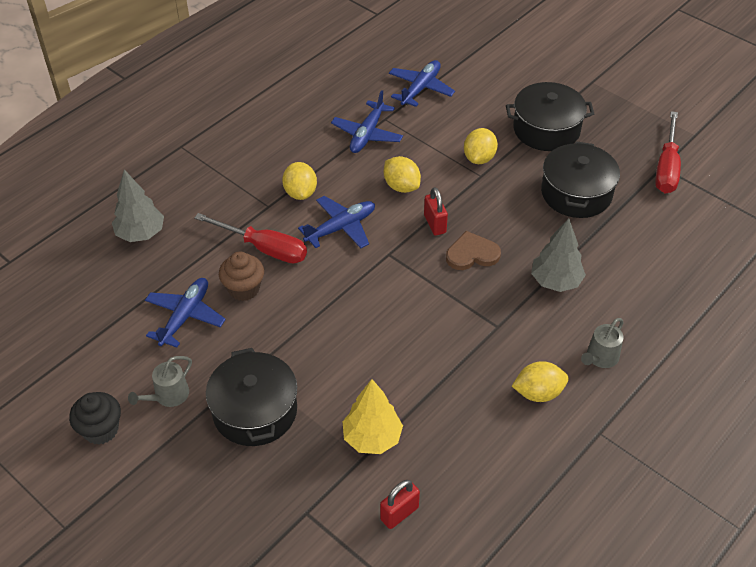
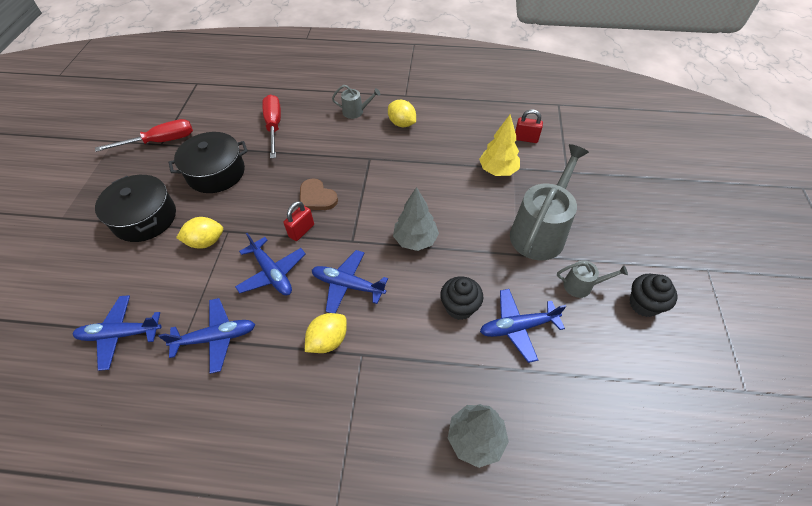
camera: 125 degrees left, 5 degrees up
red screwdriver [194,213,307,264] -> red screwdriver moved to [262,94,281,159]
black pot [206,348,297,446] -> grey watering can [510,144,589,260]
brown cupcake [219,252,264,301] -> black cupcake [440,276,483,320]
yellow lemon [384,156,421,193] -> blue plane [235,233,306,295]
grey tree [531,218,586,292] -> grey tree moved to [393,187,439,251]

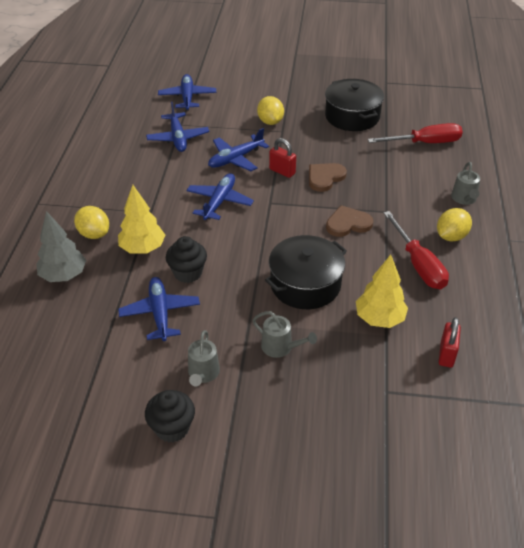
camera: 90 degrees right, 10 degrees down
red screwdriver [95,119,193,152] -> red screwdriver moved to [384,211,449,289]
black pot [95,175,176,242] -> black pot moved to [265,235,347,309]
yellow lemon [305,313,347,353] -> yellow lemon moved to [74,206,109,239]
grey tree [393,187,439,251] -> none
grey watering can [510,144,589,260] -> grey watering can [252,311,317,358], size x0.47
none -> yellow tree [118,185,165,253]
none -> brown heart [326,205,373,237]

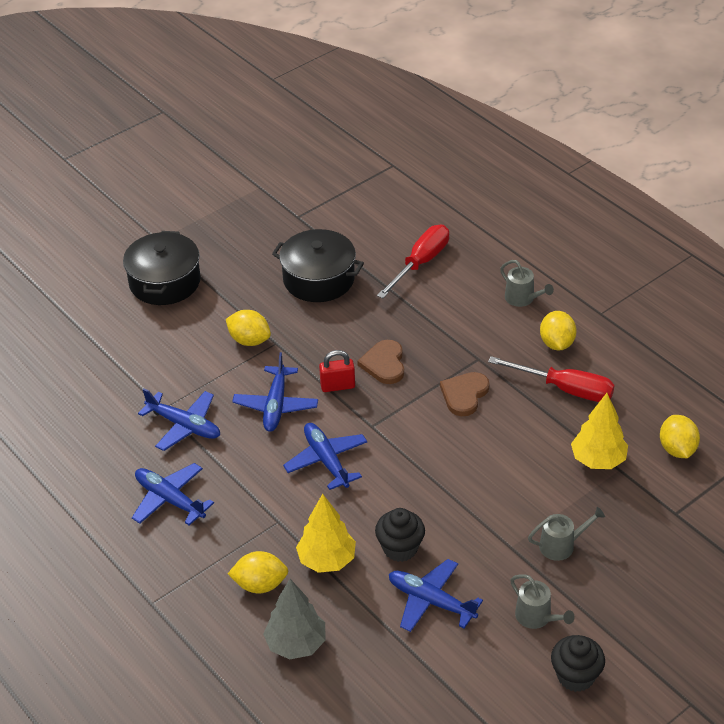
camera: 45 degrees left, 0 degrees up
blue plane [158,74,216,111] -> blue plane moved to [132,463,214,525]
black pot [265,235,347,309] -> black pot moved to [123,231,201,305]
red padlock [439,317,461,368] -> yellow lemon [660,415,700,458]

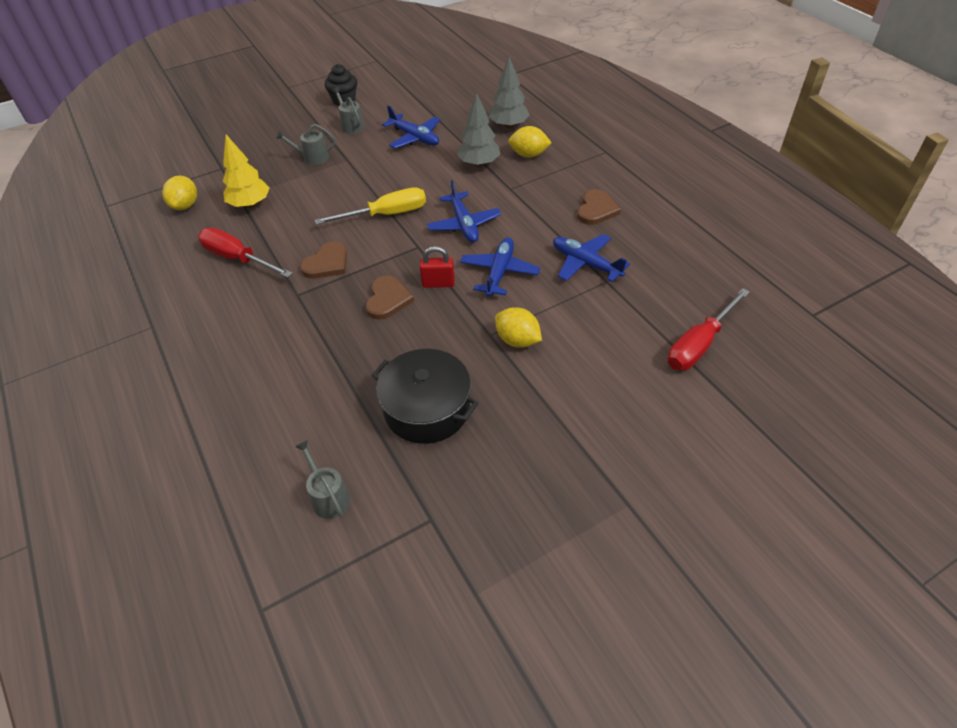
camera: 170 degrees left, 5 degrees up
black pot [123,231,201,305] -> none
blue plane [132,463,214,525] -> brown heart [577,189,621,225]
yellow tree [296,494,356,573] -> grey tree [457,93,500,167]
black cupcake [375,508,425,562] -> none
red screwdriver [377,225,449,298] -> red screwdriver moved to [668,288,750,370]
grey watering can [500,260,554,307] -> grey watering can moved to [295,440,350,519]
yellow lemon [540,311,577,351] -> none
none -> yellow screwdriver [315,187,426,225]

